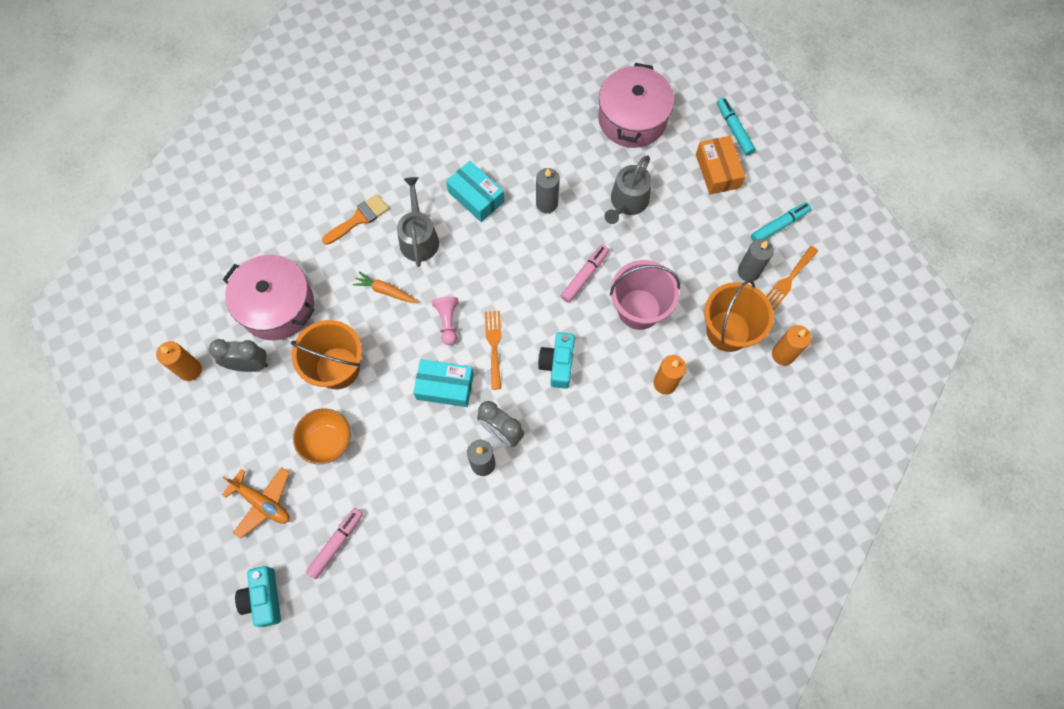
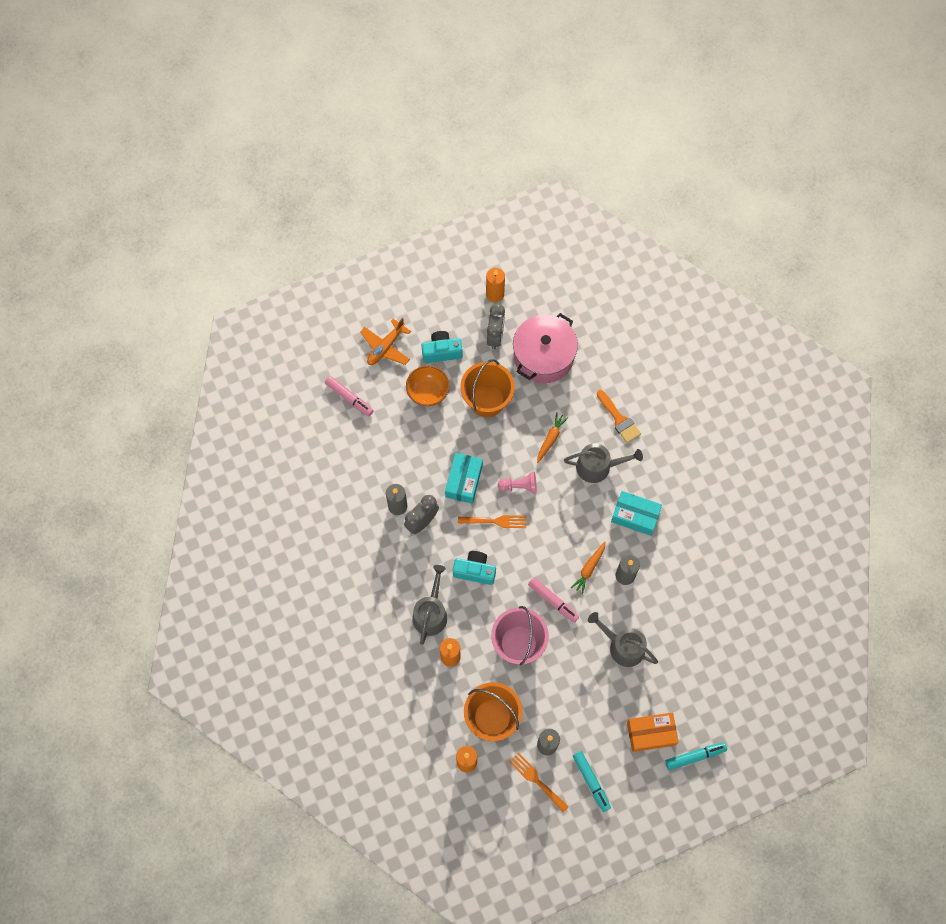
camera: 95 degrees right, 0 degrees up
turquoise camera [235,566,281,627] -> turquoise camera moved to [421,331,463,363]
turquoise box [446,161,504,222] -> turquoise box turned 60 degrees clockwise [611,491,662,536]
pink pot [598,63,674,148] -> none
none -> grey watering can [412,565,447,645]
none -> orange carrot [571,542,606,594]

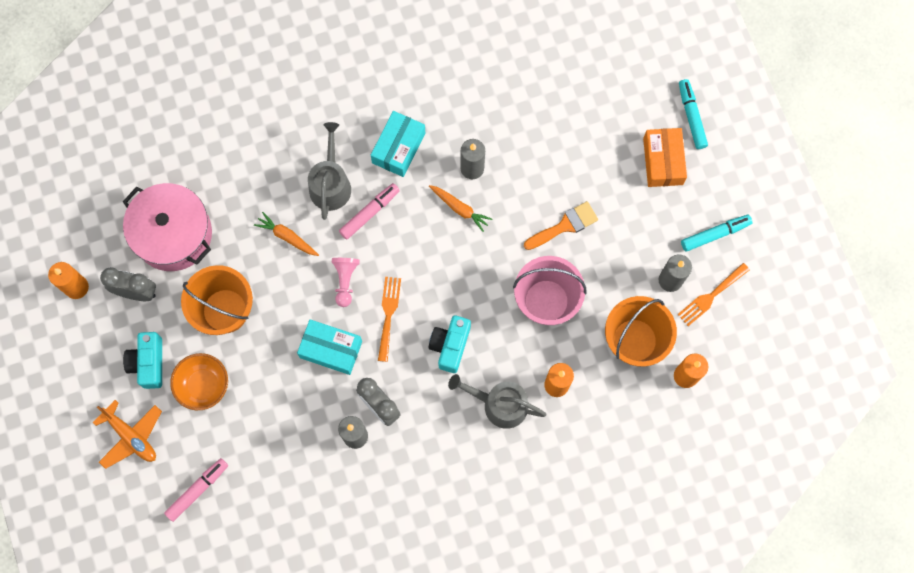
camera: 85 degrees left, 5 degrees up
pink marker [528,577,579,623] -> pink marker moved to [339,183,400,240]
grey watering can [588,612,658,667] -> none
orange brush [597,390,641,443] -> orange brush moved to [524,201,598,250]

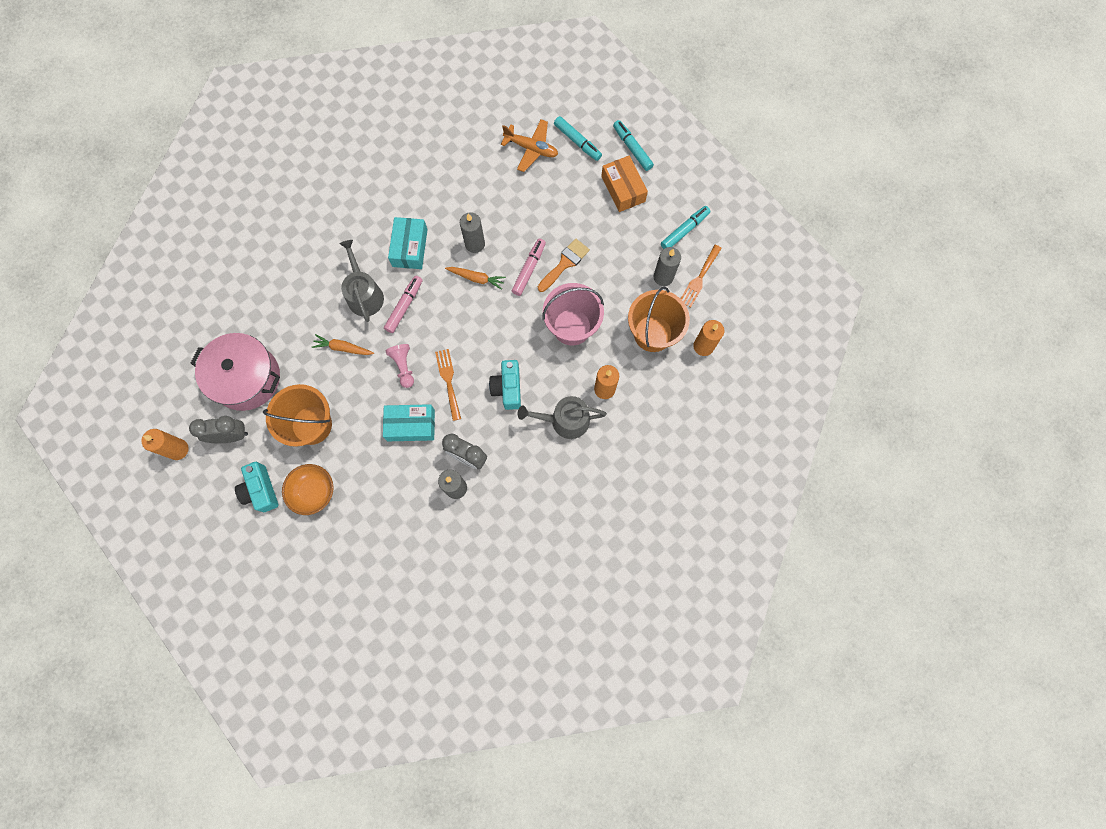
camera: 20 degrees left, 0 degrees up
orange plane [92,400,162,469] -> orange plane moved to [501,119,558,172]
pink marker [164,458,228,522] -> pink marker moved to [512,239,546,296]
none -> turquoise marker [554,116,602,161]

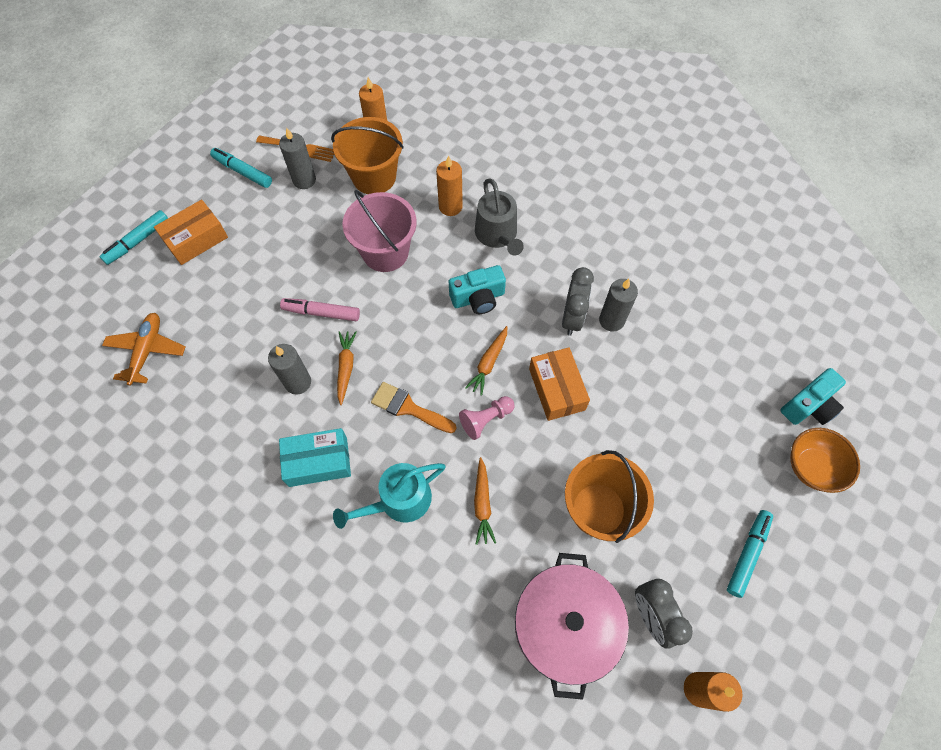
camera: 105 degrees left, 10 degrees down
turquoise camera [235,462,278,512] -> turquoise camera moved to [780,368,846,425]
orange bowl [282,464,334,515] -> orange bowl moved to [790,428,860,493]
grey watering can [340,240,384,322] -> turquoise watering can [333,463,445,529]
turquoise box [383,404,435,441] -> orange box [529,347,590,421]
pink marker [384,276,422,333] -> none
orange fork [435,349,461,421] -> orange carrot [465,326,507,396]
orange brush [538,239,590,292] -> orange brush moved to [371,382,457,433]
turquoise marker [554,116,602,161] -> turquoise marker moved to [727,510,773,598]

